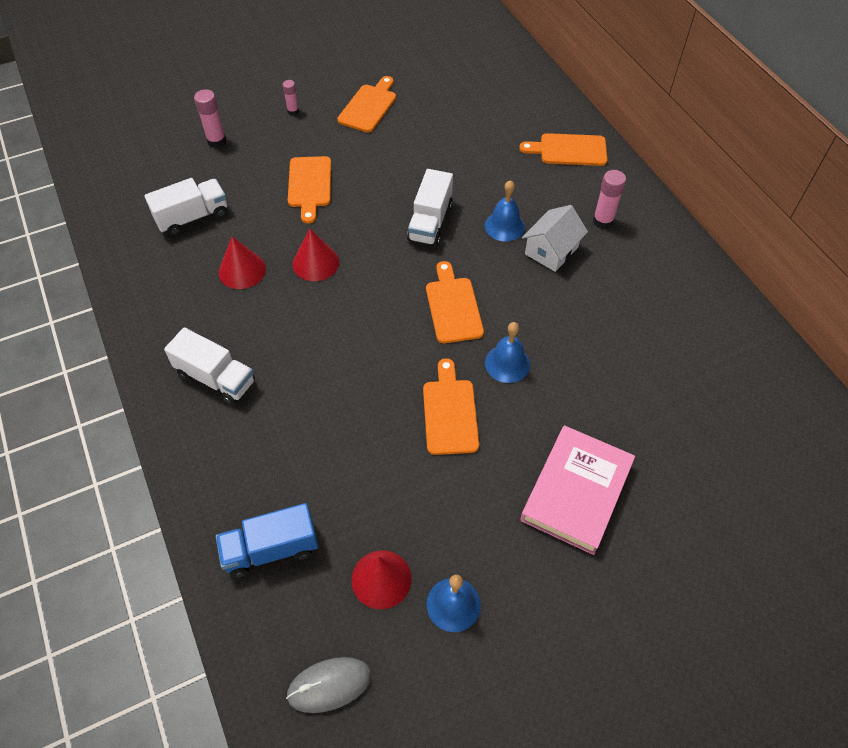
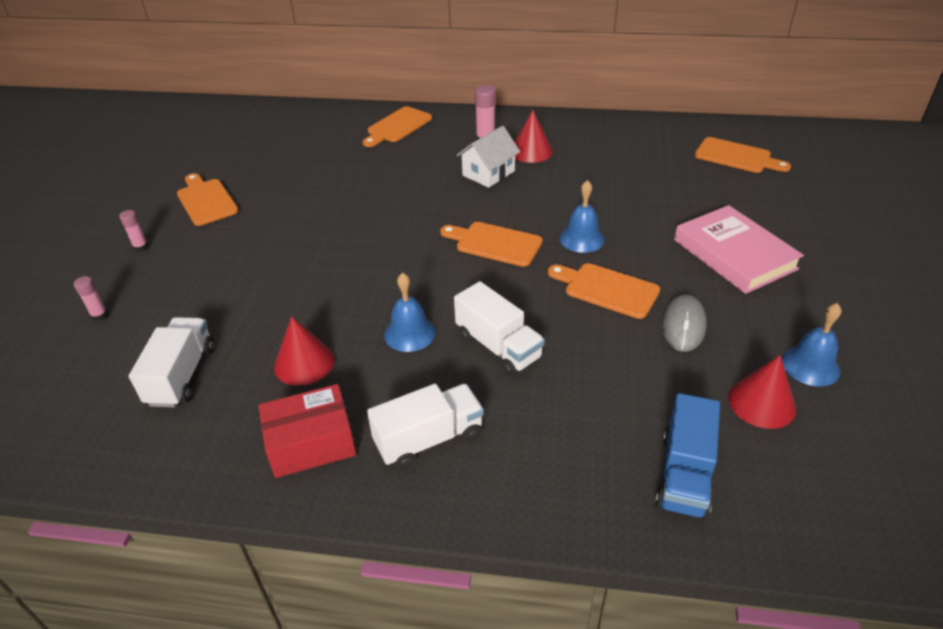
camera: 55 degrees left, 15 degrees down
pink glue stick [194,89,227,148] -> pink glue stick [74,276,108,321], size x0.62
grey mouse [286,657,372,713] -> grey mouse moved to [662,295,707,352]
orange cutting board [288,156,331,224] -> orange cutting board moved to [695,137,791,173]
red cone [292,229,339,281] -> red cone moved to [515,110,553,163]
white truck [407,169,453,246] -> white truck moved to [454,281,545,376]
blue bell [485,180,525,241] -> blue bell moved to [384,273,436,352]
white house [522,205,588,272] -> white house turned 60 degrees clockwise [457,126,520,188]
none -> red box [258,384,356,478]

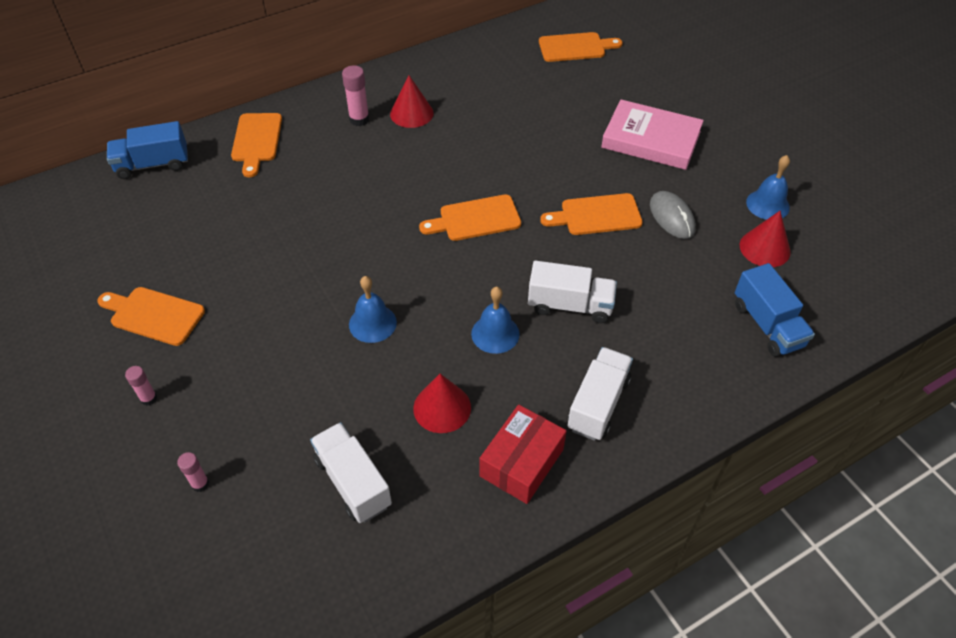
camera: 40 degrees left, 10 degrees up
white house [457,126,520,188] -> none
blue bell [560,180,605,253] -> blue bell moved to [349,276,397,343]
none -> blue truck [107,121,188,179]

